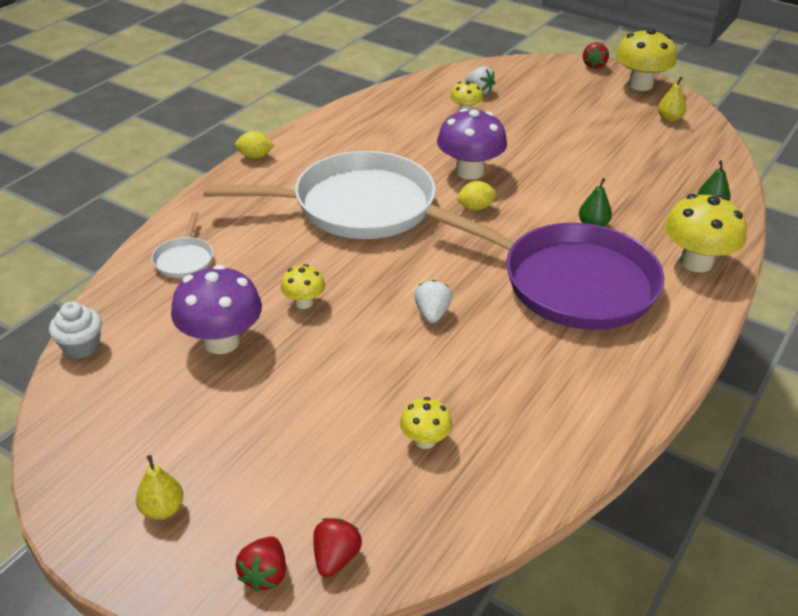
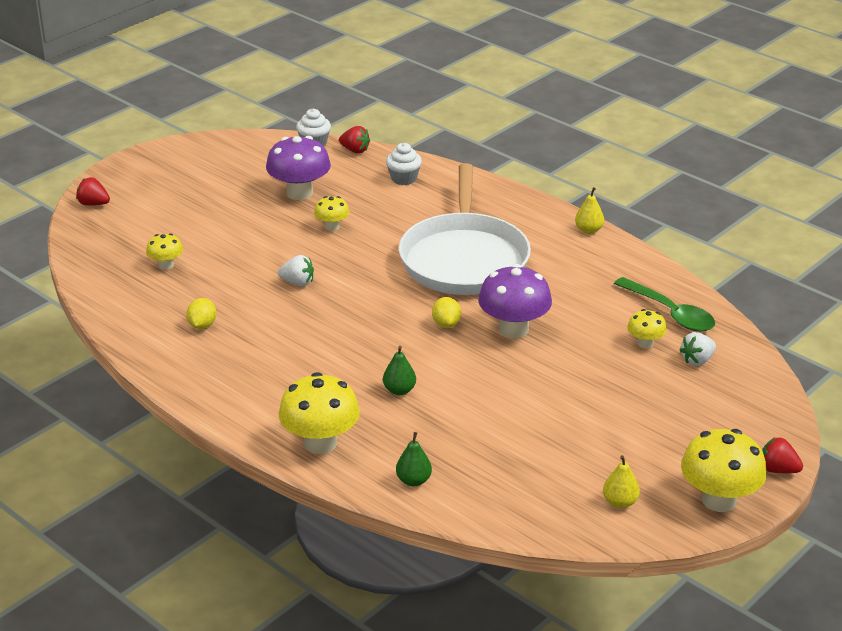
camera: 100 degrees right, 5 degrees down
yellow pear [136,455,184,520] -> yellow pear moved to [575,187,604,234]
white pan [151,212,213,278] -> white cupcake [386,143,422,185]
yellow lemon [235,131,274,159] -> yellow lemon moved to [187,298,216,329]
red strawberry [313,518,362,577] -> red strawberry moved to [339,126,370,153]
purple pan [425,205,664,330] -> none
none -> green spoon [614,277,715,332]

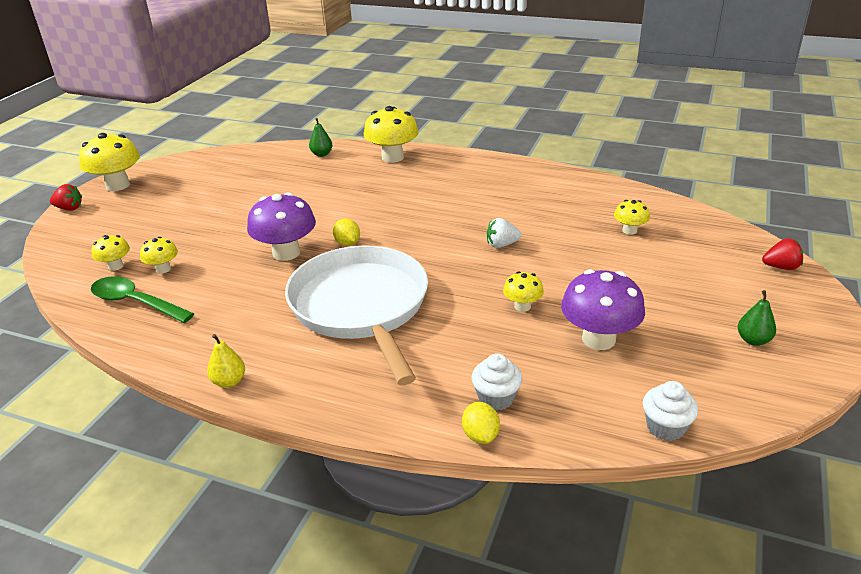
camera: 160 degrees right, 0 degrees up
yellow lemon [187,298,216,329] -> yellow lemon moved to [462,402,500,444]
red strawberry [339,126,370,153] -> none
green pear [383,346,416,395] -> green pear moved to [738,290,776,346]
yellow pear [603,455,640,508] -> none
white strawberry [680,332,716,366] -> yellow mushroom [92,235,130,271]

